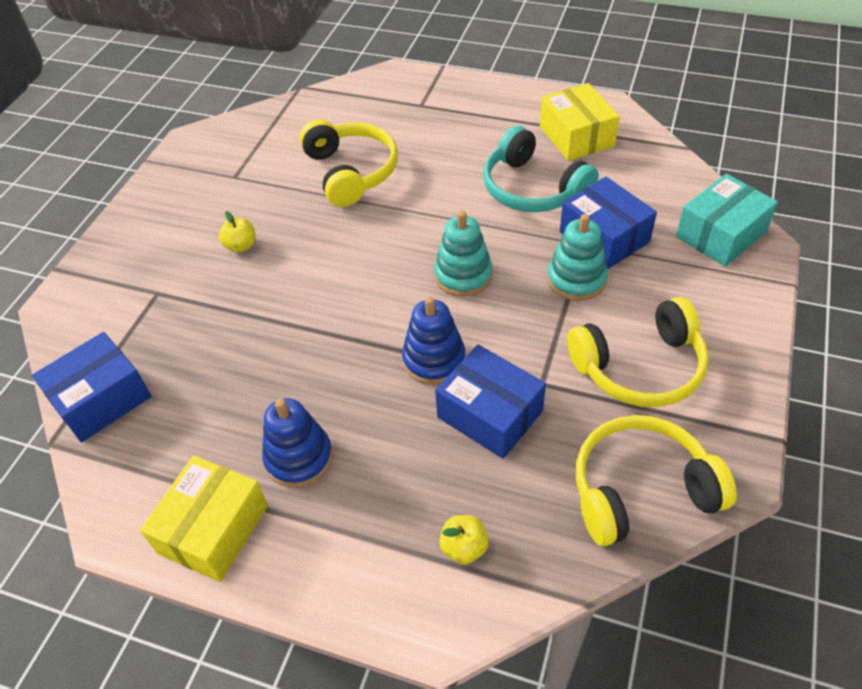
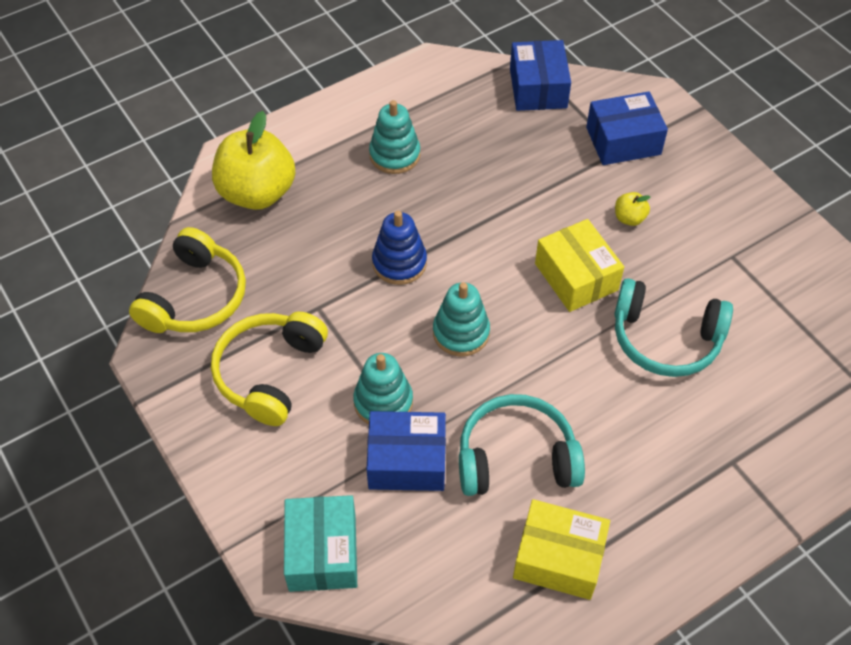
camera: 125 degrees right, 5 degrees up
yellow box [140,456,268,582] -> yellow box moved to [535,219,624,312]
blue stacking toy [262,398,333,488] -> turquoise stacking toy [369,100,420,174]
yellow headphones [299,119,398,207] -> turquoise headphones [614,278,733,377]
blue box [435,345,546,459] -> blue box moved to [586,92,668,165]
yellow apple [439,515,489,564] -> yellow apple [212,111,295,210], size x2.39

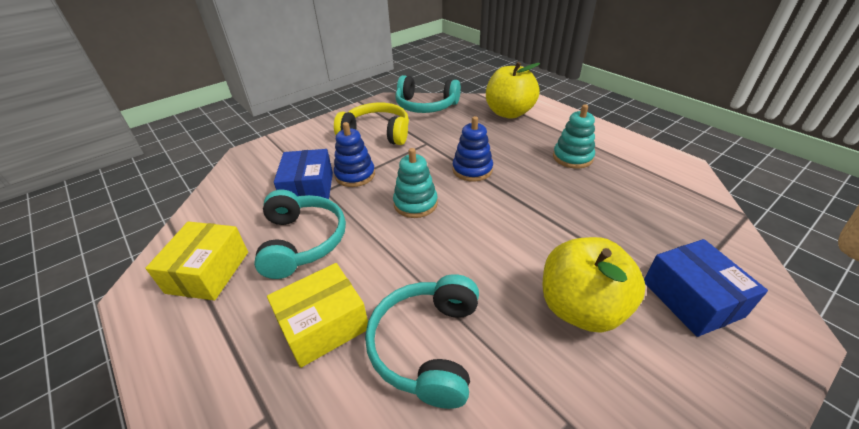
camera: 85 degrees right, 15 degrees down
yellow headphones [129,227,246,333] -> turquoise headphones [395,75,461,113]
turquoise box [284,495,357,592] -> none
turquoise stacking toy [353,353,413,424] -> blue stacking toy [334,122,375,187]
blue box [510,40,571,111] -> none
yellow box [535,219,624,312] -> yellow box moved to [267,263,368,368]
yellow apple [615,192,650,226] -> yellow apple [543,237,646,332], size x2.39

